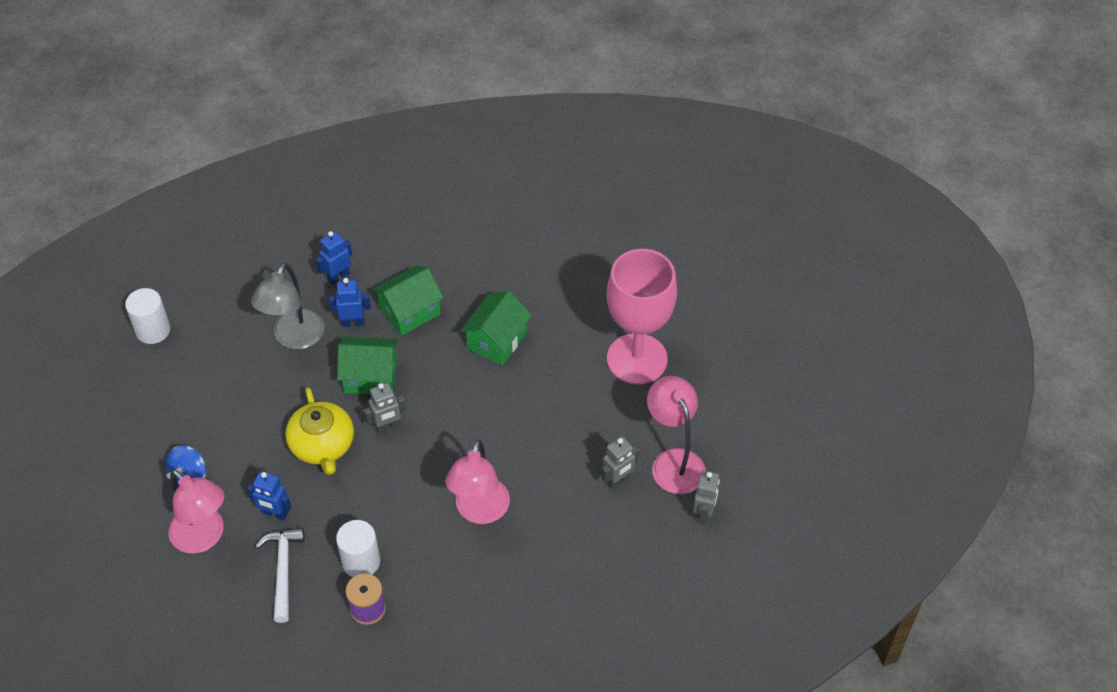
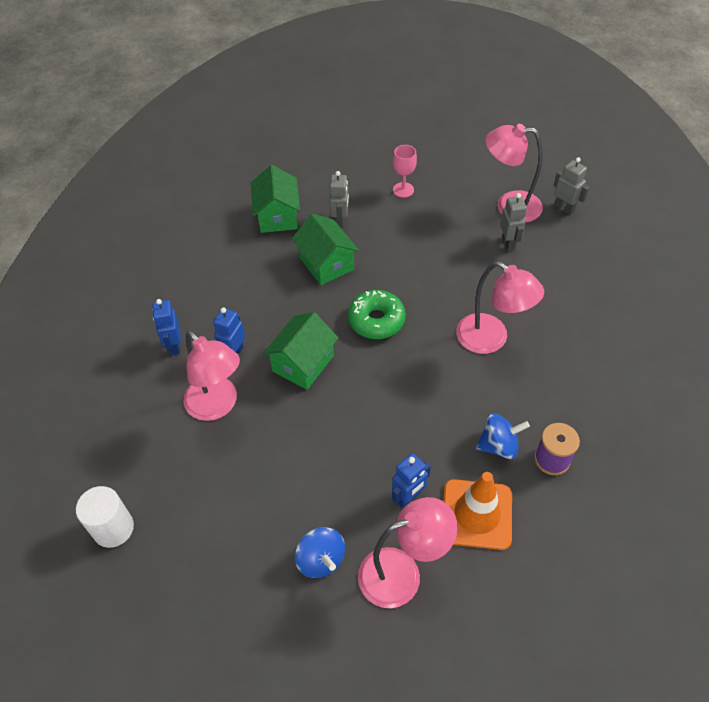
camera: 60 degrees left, 0 degrees up
grey lamp [251,263,324,349] -> pink lamp [183,330,240,421]
white hammer [256,528,305,623] -> orange traffic cone [443,472,512,550]
yellow teapot [285,387,354,475] -> none
white cylinder [336,520,380,577] -> blue spinning top [476,414,530,459]
grey robot [364,383,406,434] -> grey robot moved to [329,171,349,228]
green house [372,265,444,336] -> green house moved to [251,165,300,233]
pink goblet [607,249,677,385] -> pink goblet [393,145,417,198], size x0.41
none -> green donut [348,290,406,339]

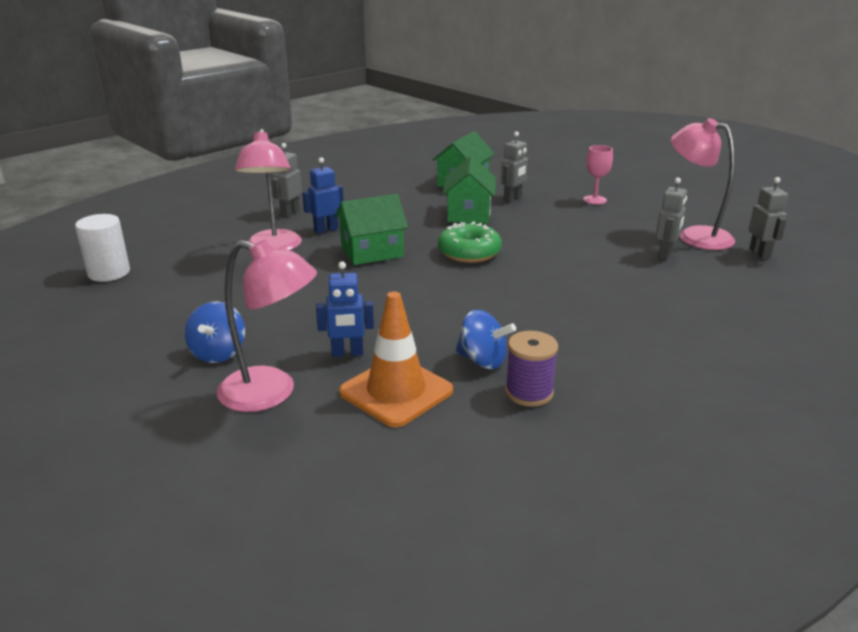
camera: 35 degrees right, 25 degrees down
blue robot [152,299,181,355] -> grey robot [272,143,302,217]
pink lamp [456,261,544,354] -> none

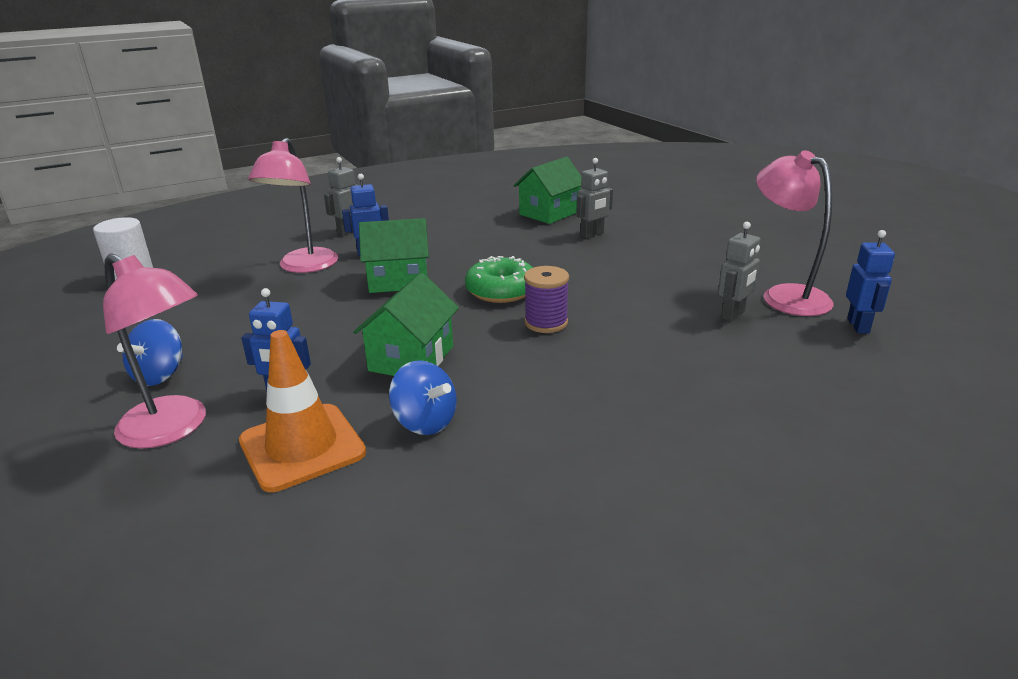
camera: 15 degrees right, 0 degrees up
green house [442,156,496,223] -> green house moved to [353,273,459,376]
purple spool [505,331,558,407] -> purple spool moved to [524,266,569,333]
pink goblet [583,145,613,205] -> none
grey robot [748,177,788,259] -> blue robot [846,230,895,334]

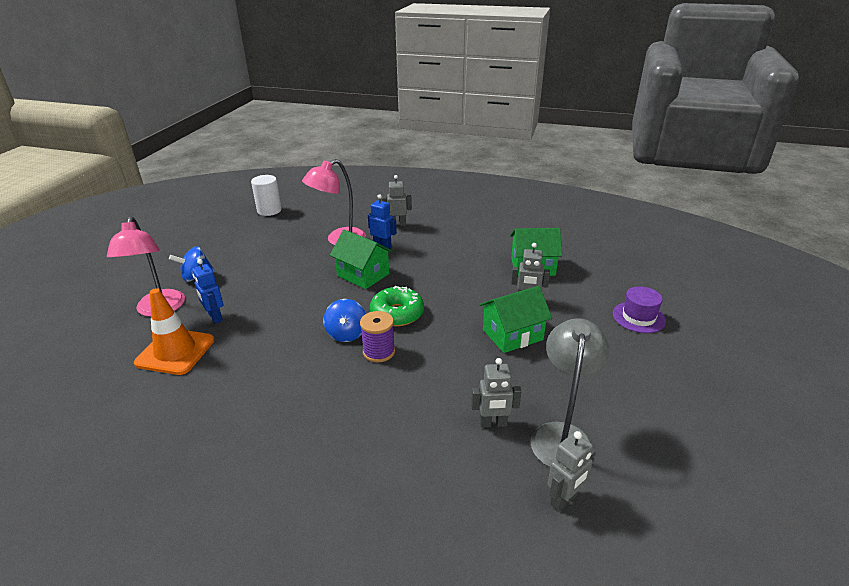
camera: 45 degrees right, 5 degrees up
green house [353,273,459,376] -> green house moved to [479,286,552,353]
blue spinning top [389,360,457,435] -> blue spinning top moved to [323,299,366,342]
pink lamp [756,150,833,316] -> grey lamp [531,318,610,467]
blue robot [846,230,895,334] -> grey robot [547,431,594,511]
none -> purple hat [613,286,666,333]

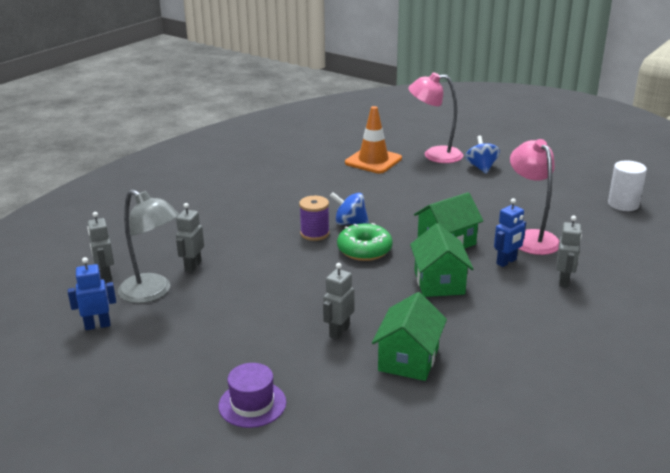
camera: 110 degrees right, 5 degrees down
blue robot [192,259,223,324] -> blue robot moved to [68,257,116,330]
green house [479,286,552,353] -> green house moved to [410,223,473,297]

